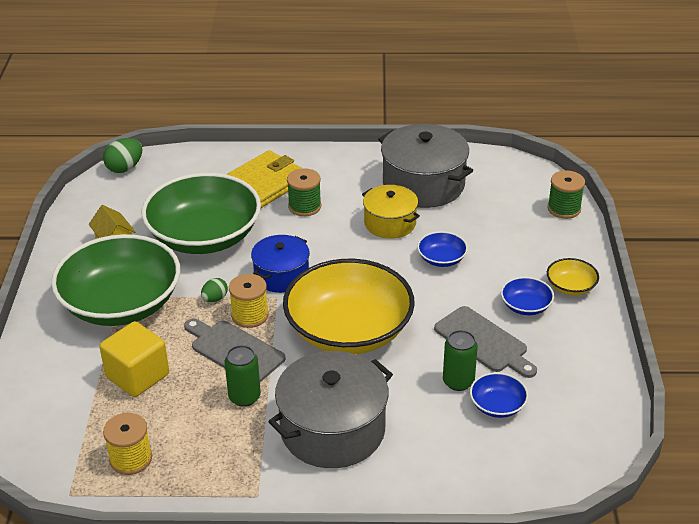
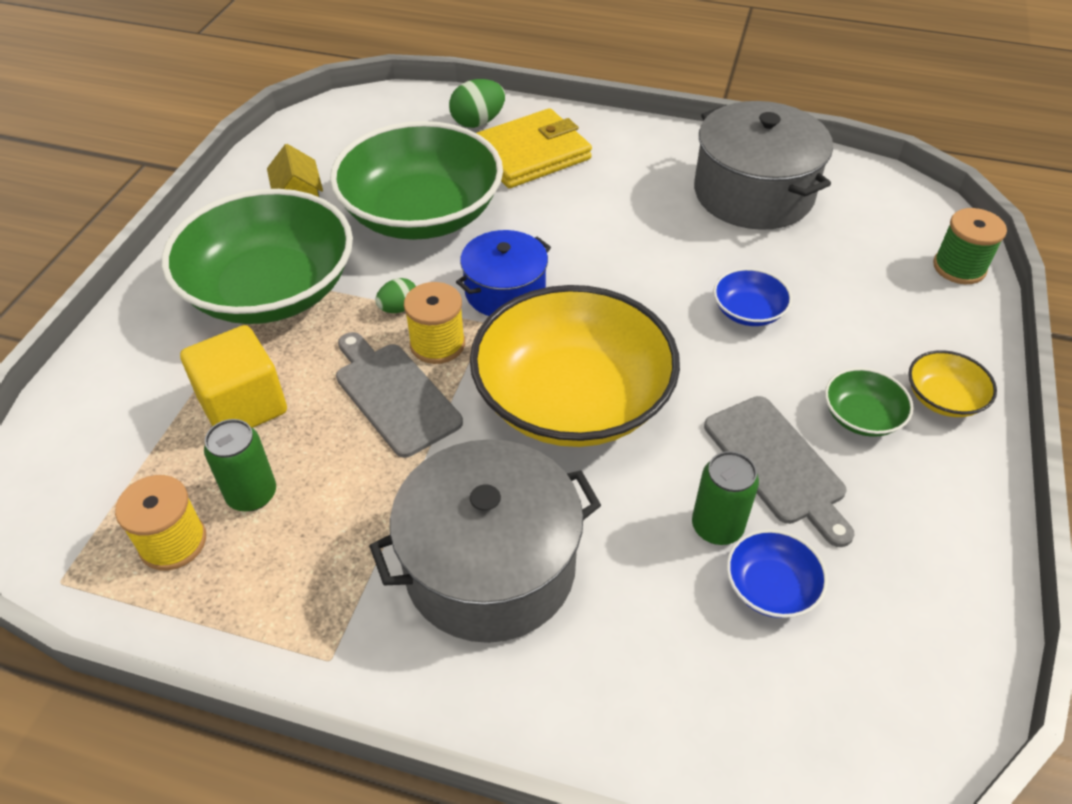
camera: 15 degrees right, 10 degrees up
green egg [103,138,142,173] -> green egg moved to [449,79,505,128]
green can [224,345,261,407] -> green can moved to [204,419,276,512]
green spool [287,168,321,216] -> none
yellow pot [362,185,420,239] -> none
blue bowl [501,277,554,315] -> green bowl [825,368,914,437]

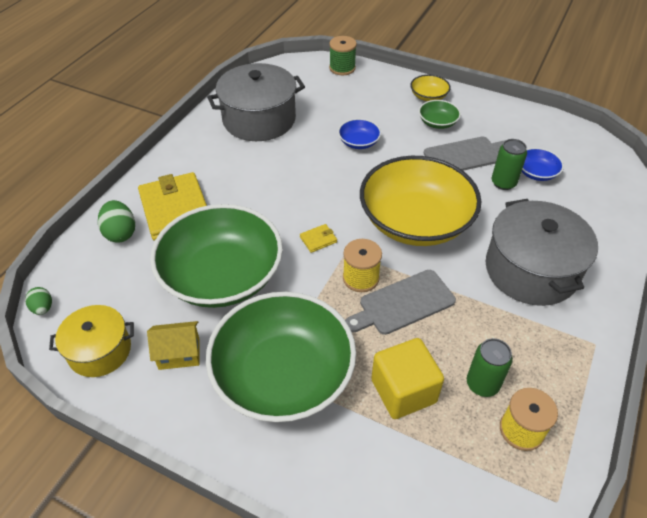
camera: 80 degrees left, 0 degrees up
green egg [376,278,416,313] -> green egg moved to [25,287,52,315]
blue pot [456,230,551,316] -> yellow wallet [300,224,337,253]
none -> yellow pot [49,305,134,377]

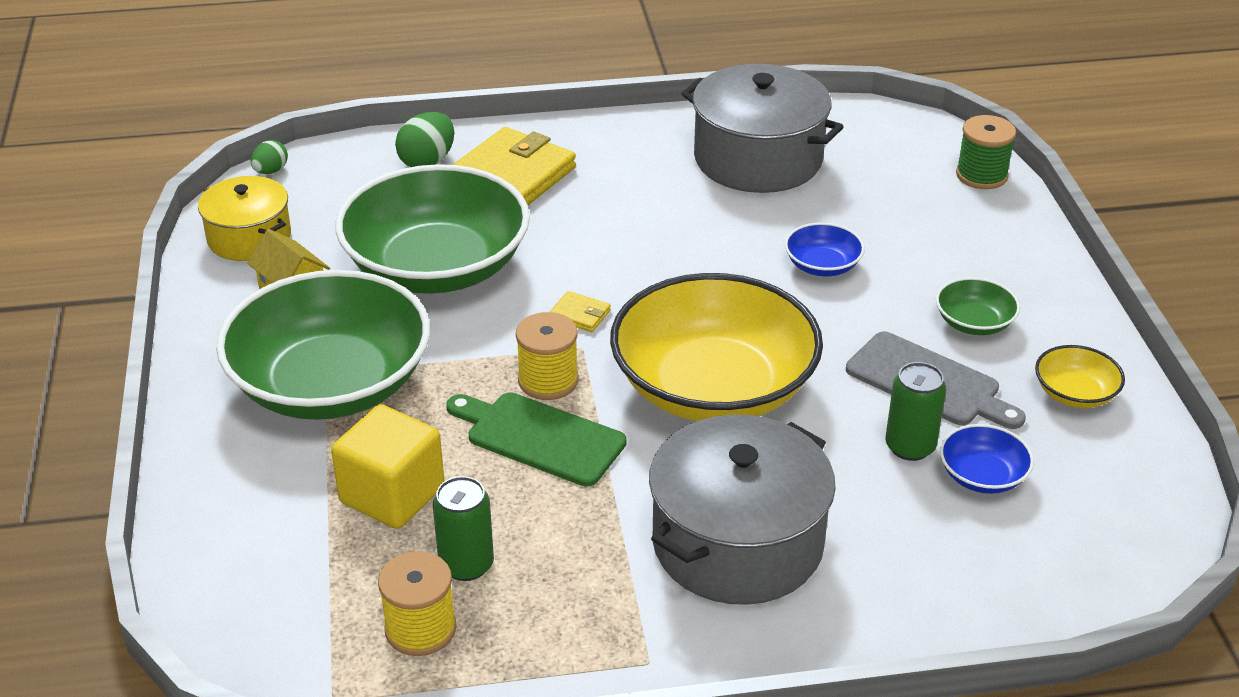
camera: 55 degrees right, 10 degrees down
grey cutting board [345,270,456,335] -> green cutting board [446,392,627,487]
yellow bowl [410,75,451,101] -> yellow bowl moved to [1035,345,1125,408]

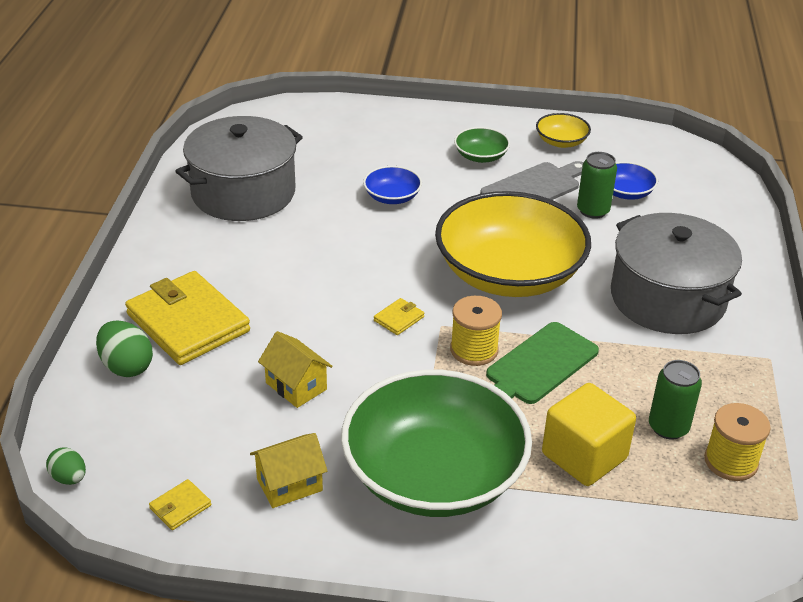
camera: 75 degrees left, 0 degrees up
yellow pot [198,176,291,261] -> yellow wallet [149,479,211,530]
green bowl [335,164,530,294] -> yellow house [258,331,333,408]
green spool [956,115,1016,189] -> none

